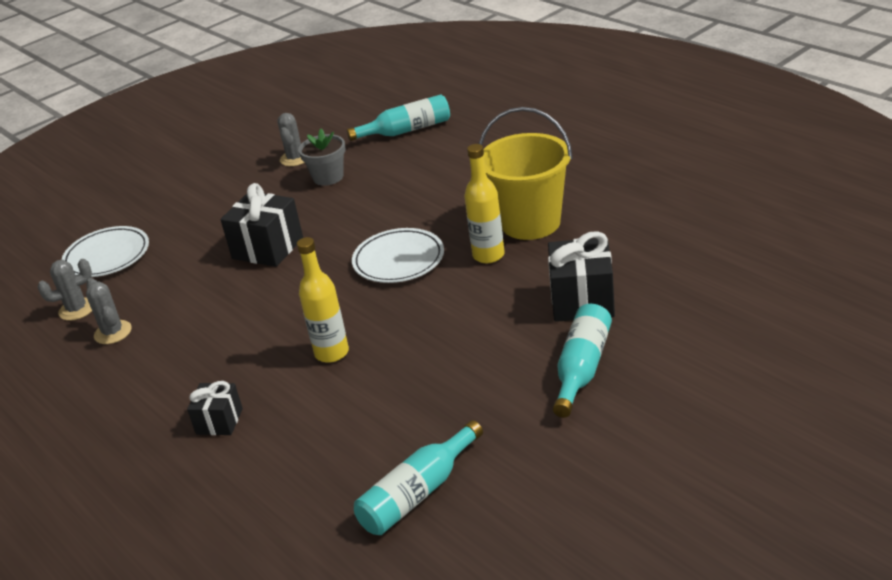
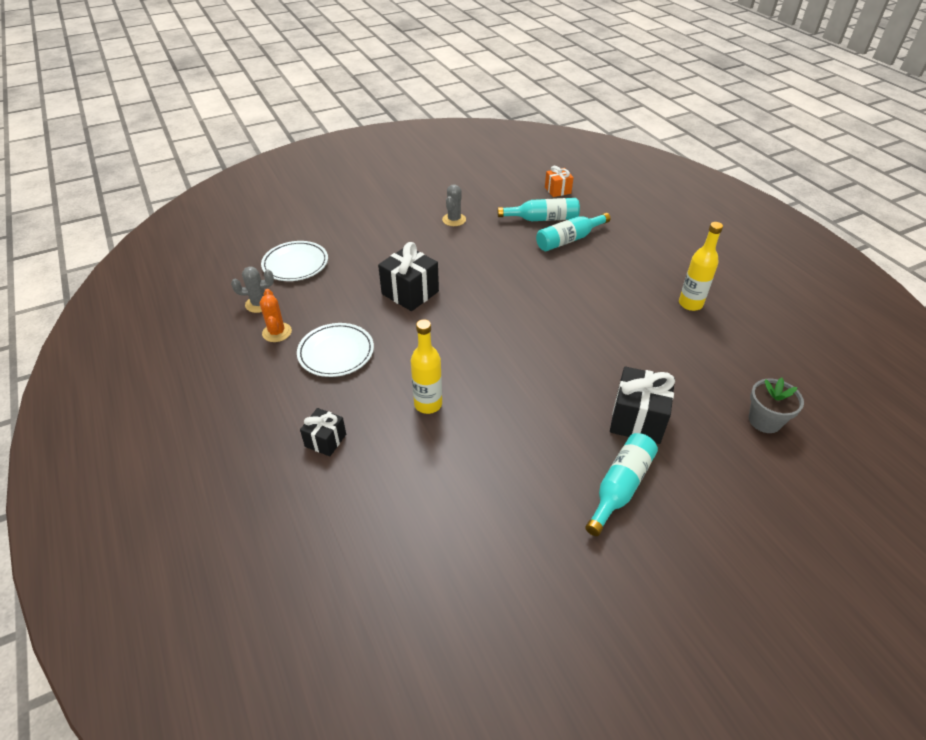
camera: 10 degrees right, 10 degrees up
grey cactus [86,278,132,344] -> orange cactus [260,289,292,342]
grey flower pot [298,129,345,186] -> grey flower pot moved to [749,377,804,433]
white plate [352,228,444,283] -> white plate moved to [297,323,374,377]
turquoise bottle [354,420,483,535] -> turquoise bottle moved to [536,213,610,251]
yellow bottle [464,144,505,263] -> yellow bottle moved to [679,222,723,311]
yellow bucket [479,107,573,240] -> none
none -> orange gift [545,166,574,197]

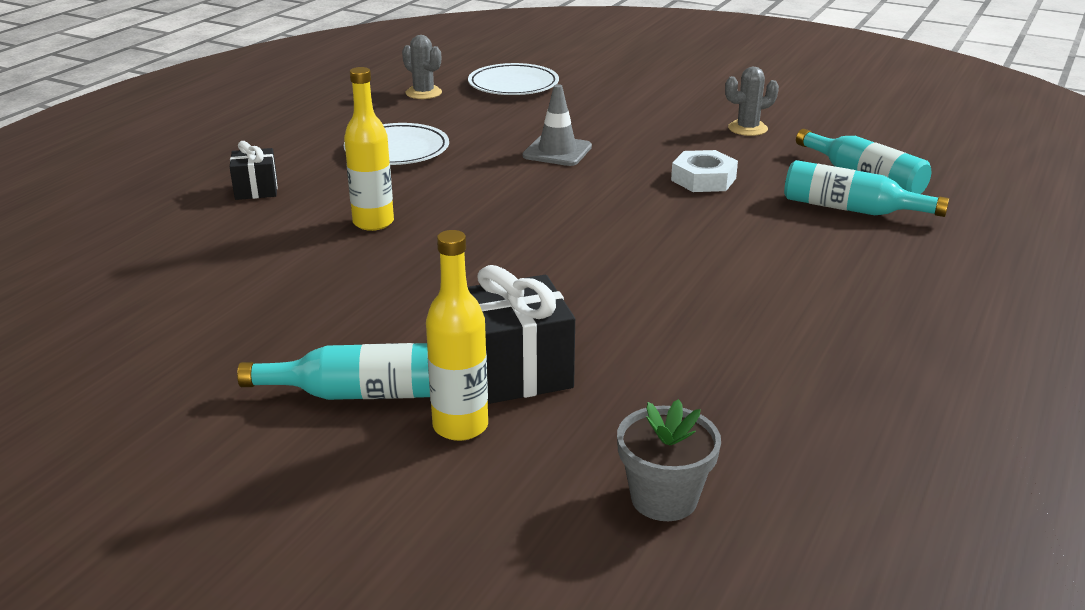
camera: 55 degrees right, 15 degrees down
orange cactus [260,289,292,342] -> none
black gift [378,242,439,311] -> grey traffic cone [523,84,592,166]
orange gift [545,166,574,197] -> none
yellow bottle [679,222,723,311] -> yellow bottle moved to [426,230,488,441]
none -> white nut [671,150,738,192]

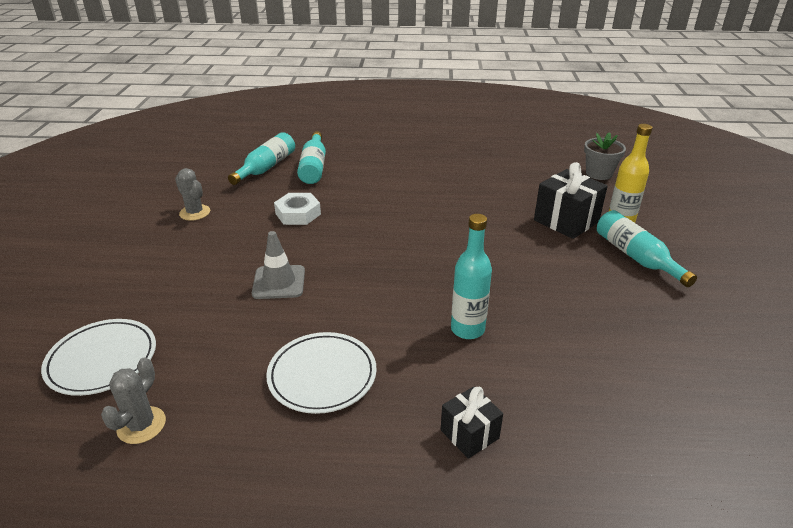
camera: 115 degrees left, 5 degrees up
yellow bottle [344,67,394,231] -> turquoise bottle [451,214,492,339]

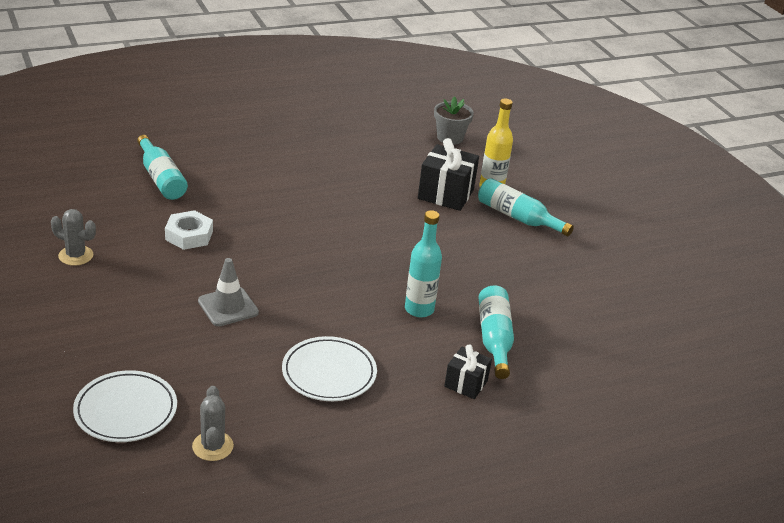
camera: 30 degrees left, 0 degrees up
turquoise bottle [228,132,295,185] -> turquoise bottle moved to [478,285,514,379]

